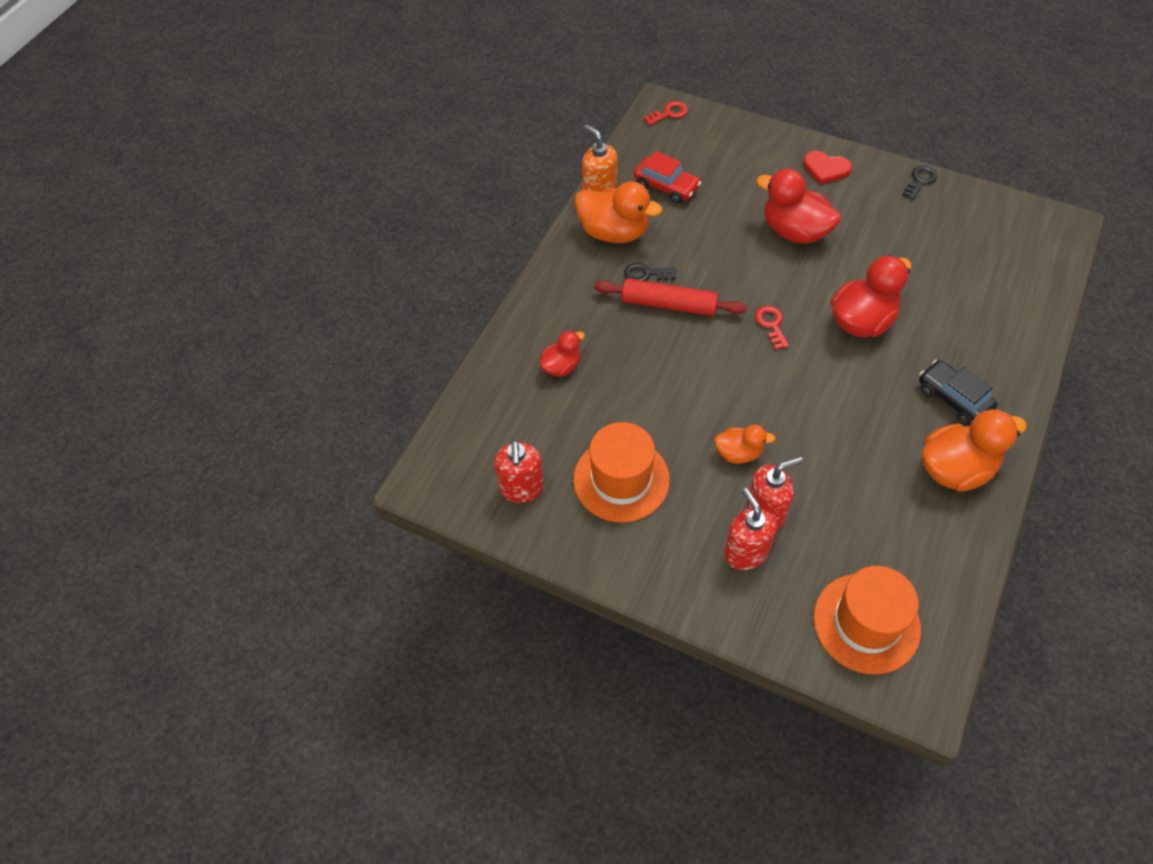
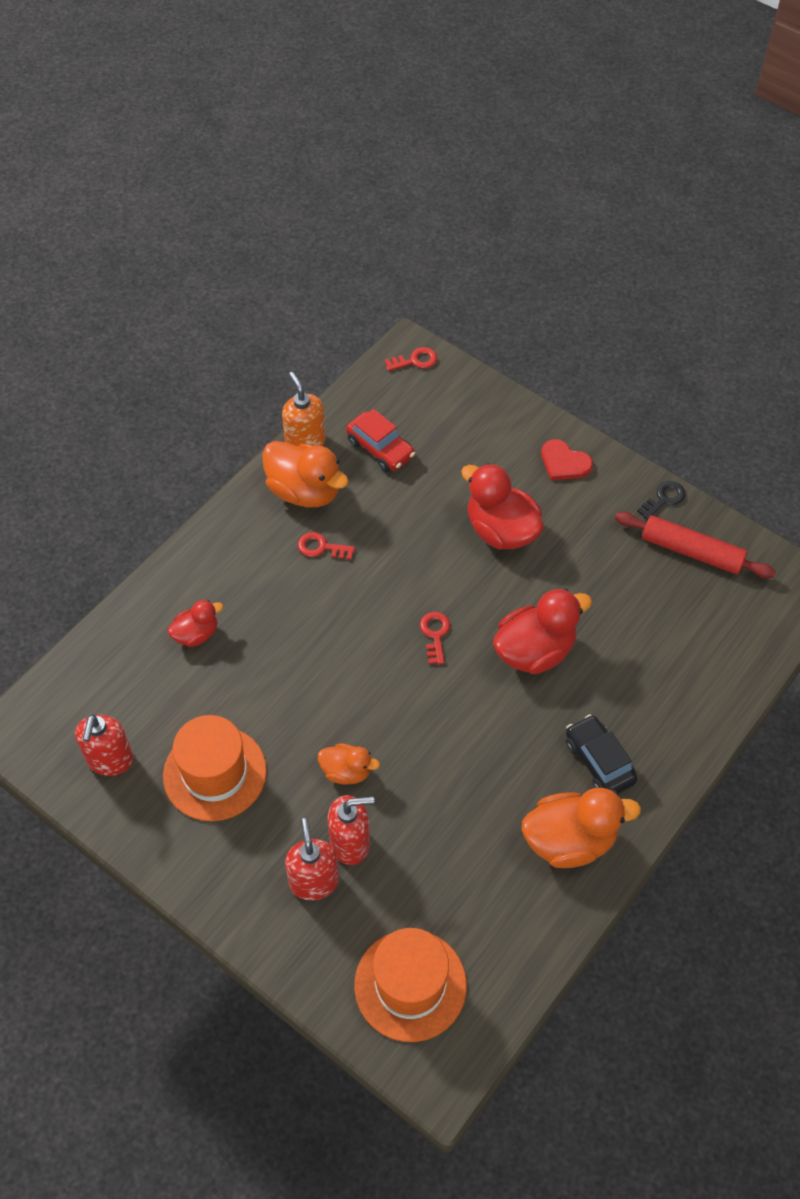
camera: 10 degrees right, 0 degrees up
red rolling pin [594,278,747,316] -> red rolling pin moved to [615,512,776,578]
black key [624,263,676,281] -> red key [298,532,355,560]

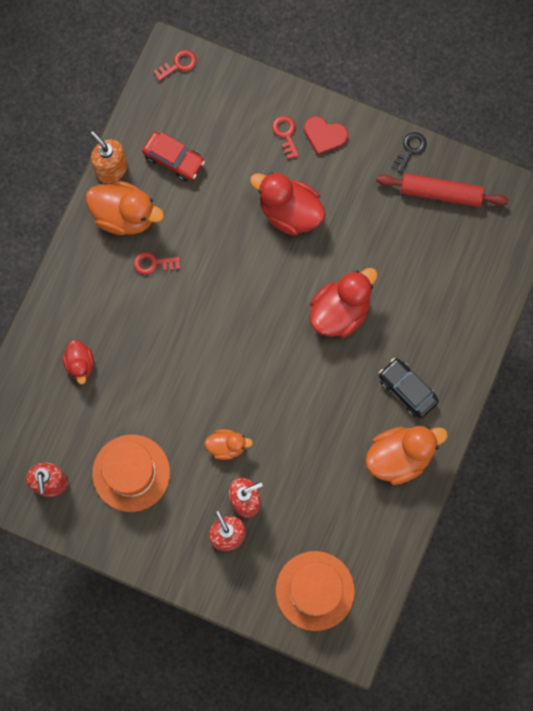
camera: 15 degrees left, 20 degrees up
red duck [167,600,223,647] -> red duck turned 120 degrees clockwise [63,340,94,384]
red key [420,612,450,664] -> red key moved to [272,116,299,159]

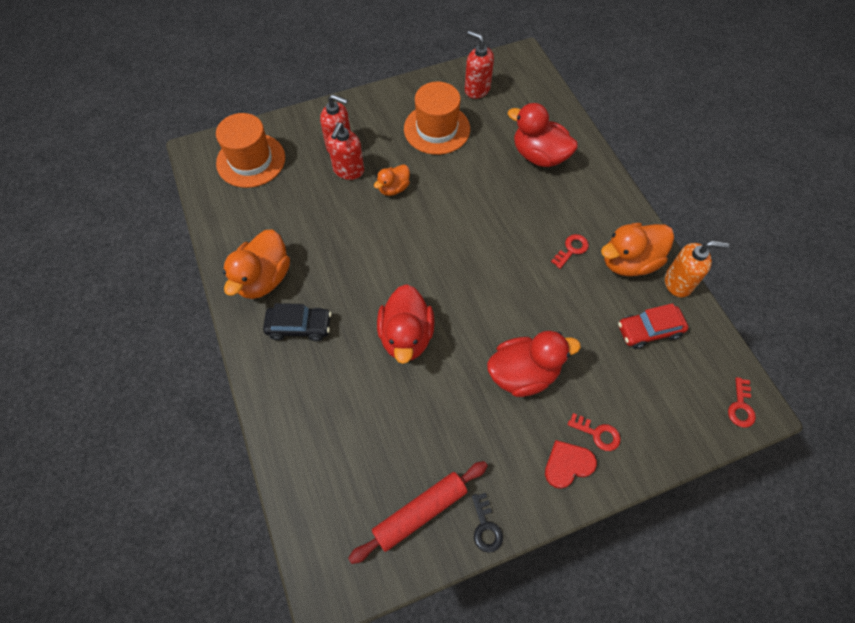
camera: 135 degrees right, 15 degrees down
red duck [63,340,94,384] -> red duck [508,103,578,167], size x1.77

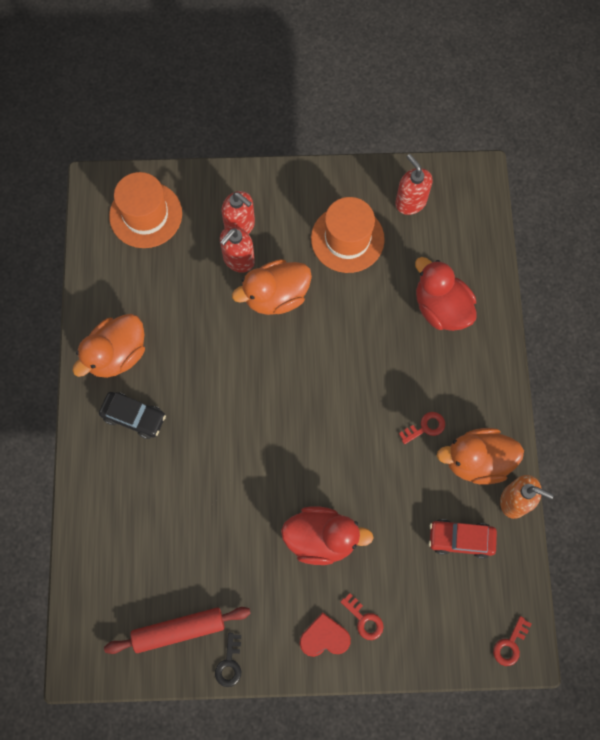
camera: 20 degrees right, 10 degrees up
orange duck [374,164,410,196] -> orange duck [232,259,312,315], size x1.77
red duck [377,284,435,364] -> none

